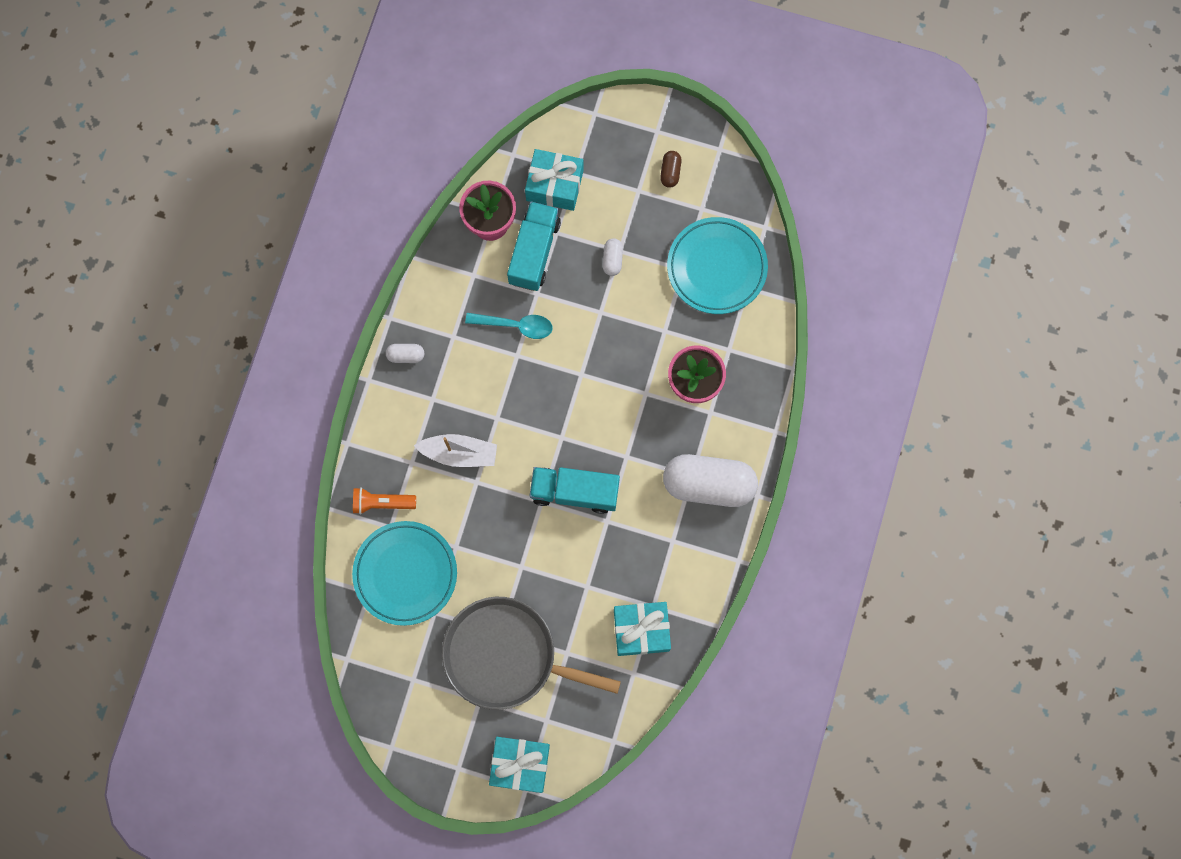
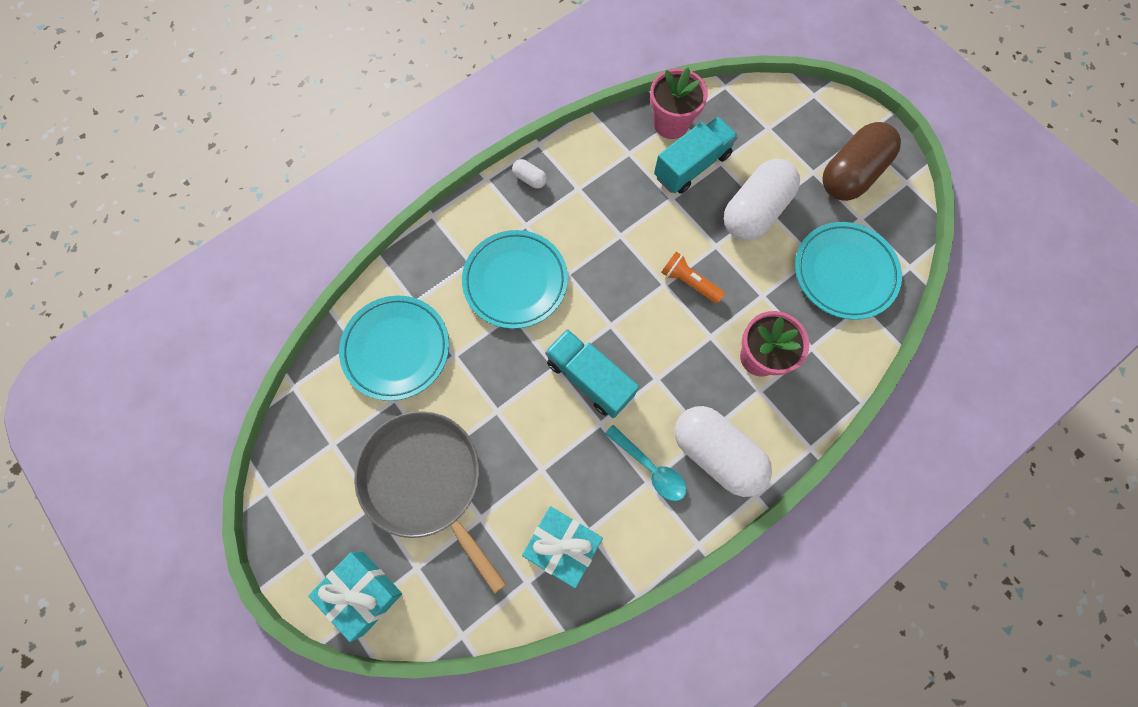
camera: 35 degrees right, 5 degrees down
orange flashlight [353,487,416,514] -> orange flashlight moved to [661,252,725,304]
white boat [414,434,497,467] -> turquoise plate [462,230,568,329]
turquoise spoon [465,313,553,339] -> turquoise spoon moved to [605,425,687,501]
turquoise gift [525,149,584,211] -> none
white capsule [603,238,623,276] -> white capsule [724,159,800,240], size x2.40
brown capsule [660,151,681,188] -> brown capsule [822,122,901,201], size x2.40

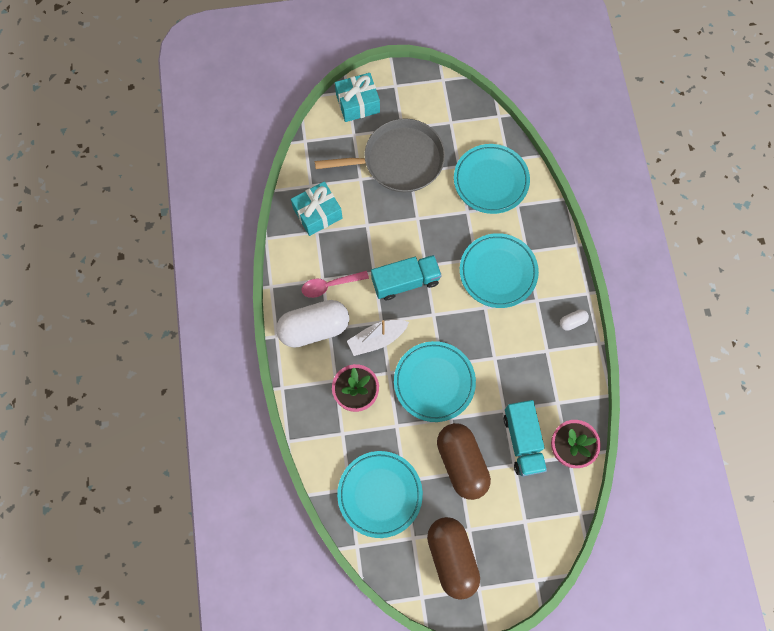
camera: 120 degrees right, 0 degrees up
turquoise spoon [605,425,687,501] -> pink spoon [302,271,369,298]
orange flashlight [661,252,725,304] -> turquoise plate [394,341,476,422]
white capsule [724,159,800,240] -> brown capsule [437,423,491,500]
none -> white boat [347,320,409,356]

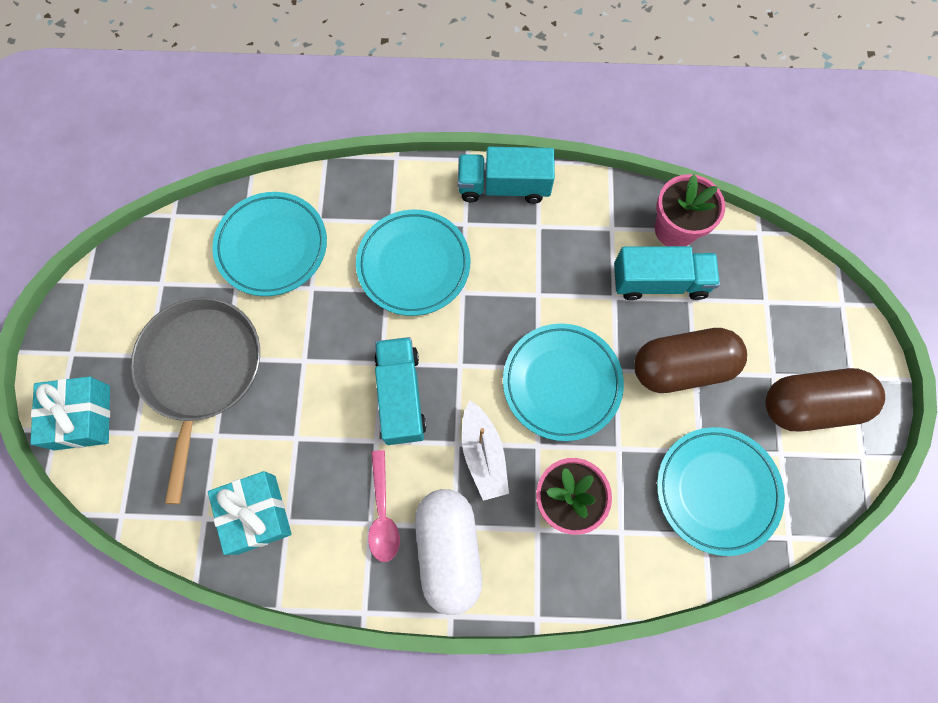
camera: 80 degrees left, 0 degrees up
white capsule [560,309,589,331] -> turquoise truck [458,147,555,204]

